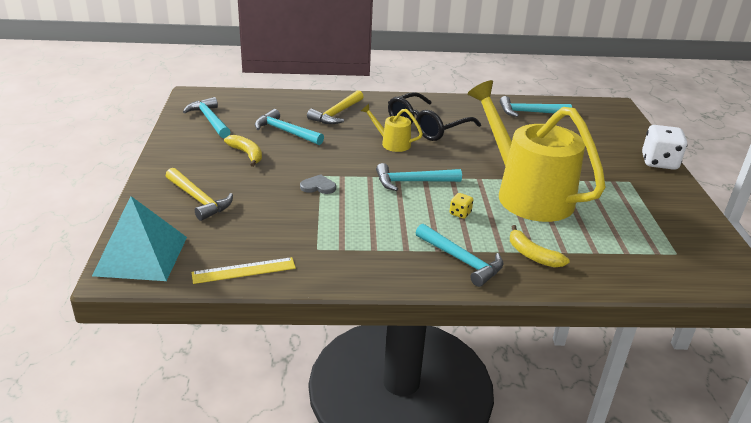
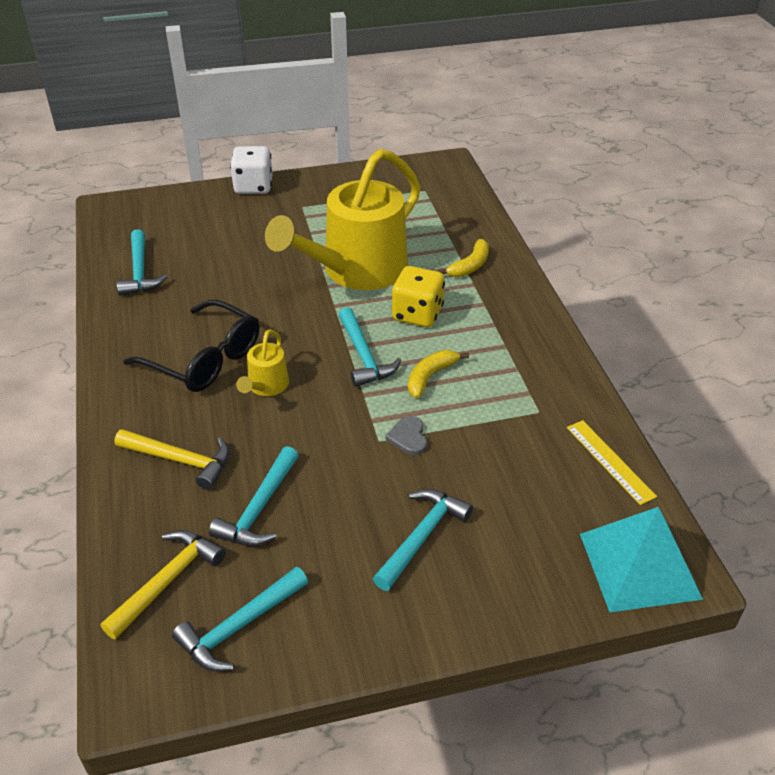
camera: 100 degrees left, 10 degrees up
yellow hammer [166,168,233,221] -> yellow hammer moved to [101,530,226,640]
yellow banana [224,135,262,167] -> yellow banana moved to [408,350,469,398]
turquoise hammer [416,223,503,287] -> turquoise hammer moved to [373,489,473,591]
yellow dice [449,193,473,219] -> yellow dice [392,266,445,327], size x2.12

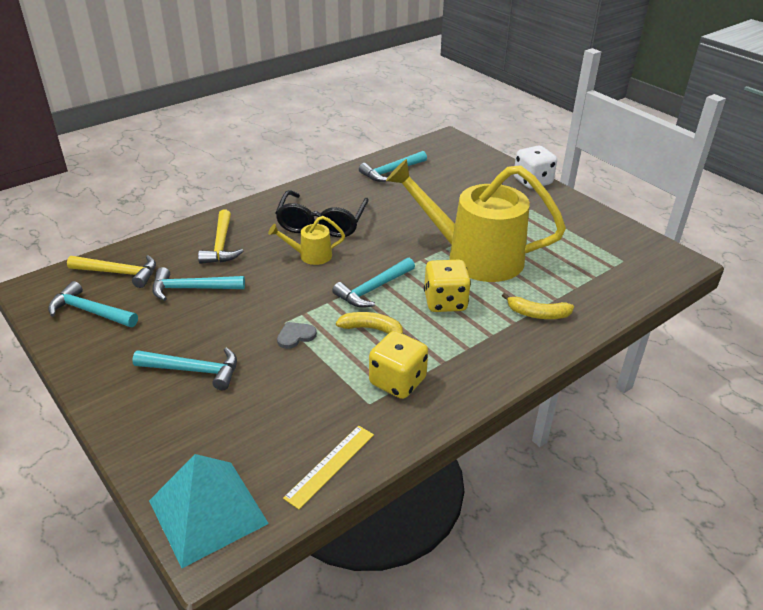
camera: 65 degrees right, 5 degrees down
none -> yellow dice [369,331,428,399]

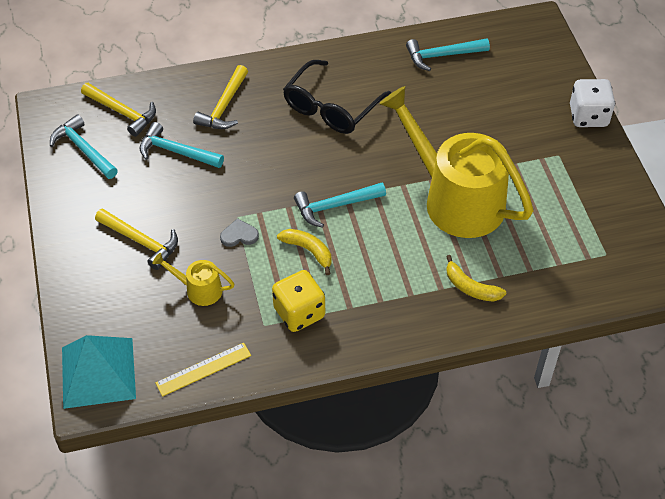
camera: 25 degrees right, 15 degrees up
turquoise hammer [133,347,237,390] -> yellow hammer [95,208,178,270]
yellow watering can [268,216,345,265] -> yellow watering can moved to [153,253,234,306]
yellow dice [424,260,471,312] -> none

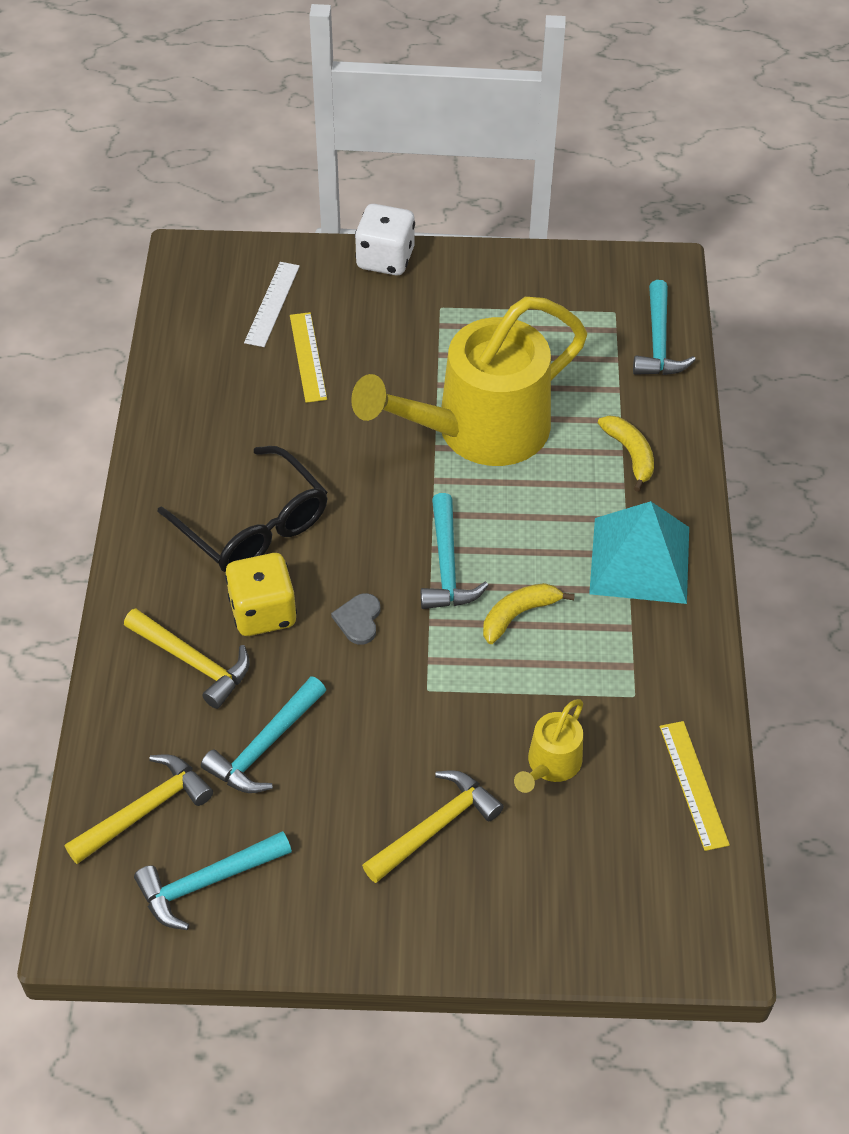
camera: 75 degrees left, 0 degrees up
turquoise pyramid [62,335,136,409] -> turquoise pyramid moved to [589,501,689,604]
grey heart [220,218,259,247] -> grey heart moved to [331,593,380,645]
yellow dice [272,270,325,332] -> yellow dice moved to [225,553,297,636]
turquoise hammer [406,39,490,71] -> turquoise hammer moved to [633,280,696,375]
yellow banana [446,255,506,302] -> yellow banana turned 75 degrees counterclockwise [598,415,654,492]
none -> white ruler [244,262,300,347]
none -> yellow ruler [290,312,327,403]

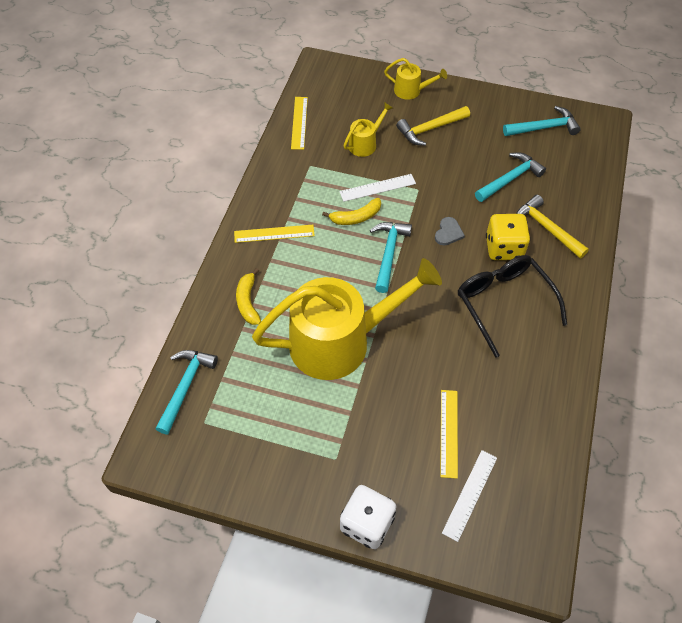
camera: 165 degrees left, 5 degrees up
yellow hammer [65,755,213,864] -> none
turquoise pyramid [589,501,689,604] -> yellow ruler [234,225,315,243]
none -> white ruler [339,174,416,202]
none -> yellow watering can [384,58,447,100]

